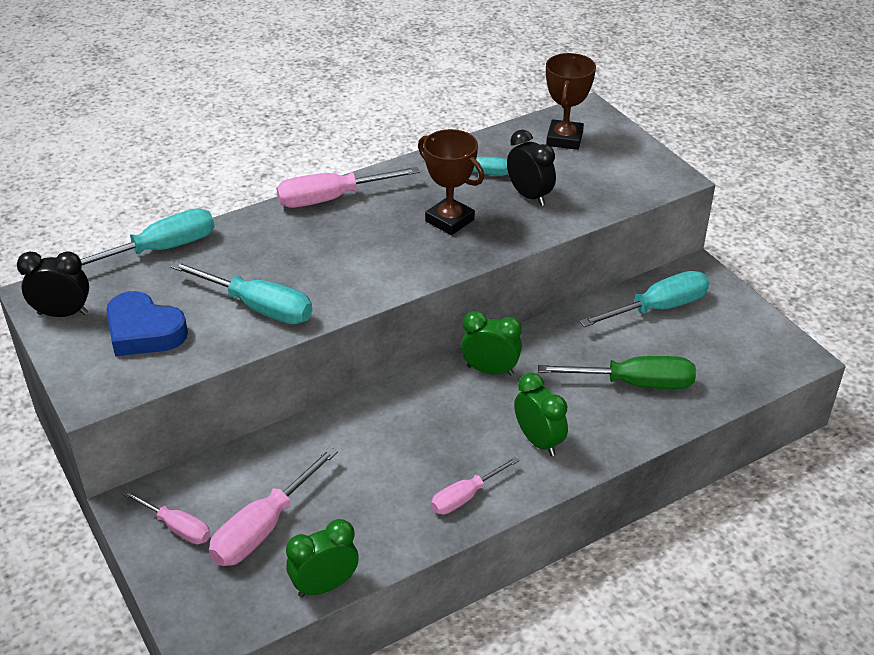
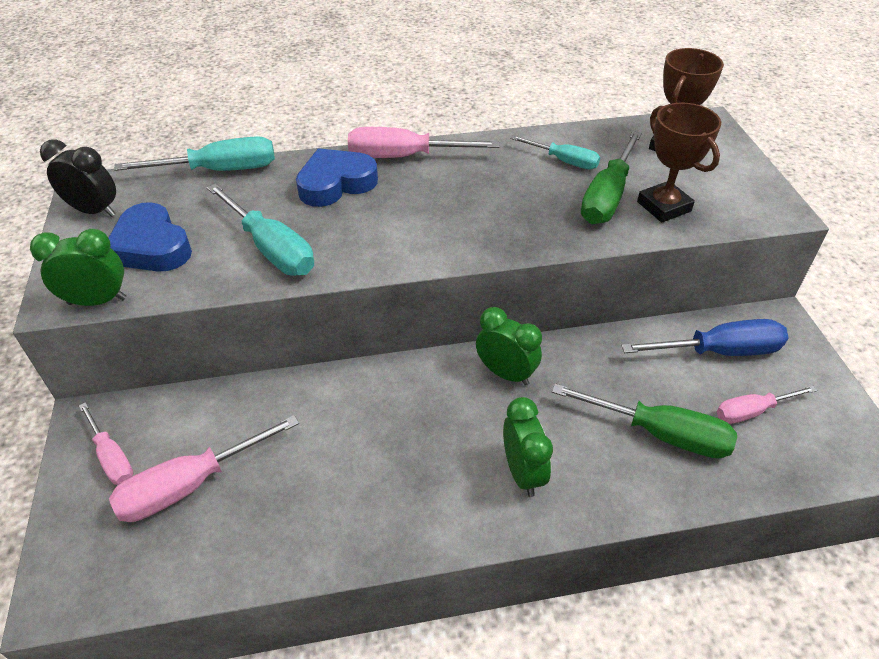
camera: 20 degrees right, 5 degrees up
green clock [286,519,359,597] -> green clock moved to [30,229,126,306]
brown trophy [418,129,484,235] -> brown trophy moved to [637,102,721,223]
pink screwdriver [431,457,519,515] -> pink screwdriver moved to [717,385,817,424]
black clock [507,130,556,206] -> green screwdriver [581,131,642,224]
turquoise screwdriver [579,271,709,327] -> blue screwdriver [621,319,788,356]
none -> blue heart [296,148,378,207]

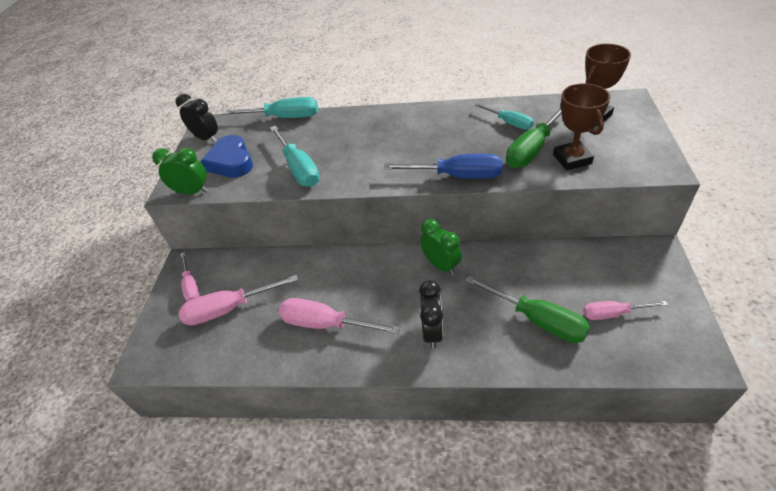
camera: 20 degrees right, 0 degrees up
blue heart [296,148,378,207] -> none
pink screwdriver [348,127,500,158] -> pink screwdriver moved to [278,298,400,334]
green clock [503,397,553,497] -> black clock [419,280,443,349]
blue screwdriver [621,319,788,356] -> blue screwdriver moved to [383,154,503,179]

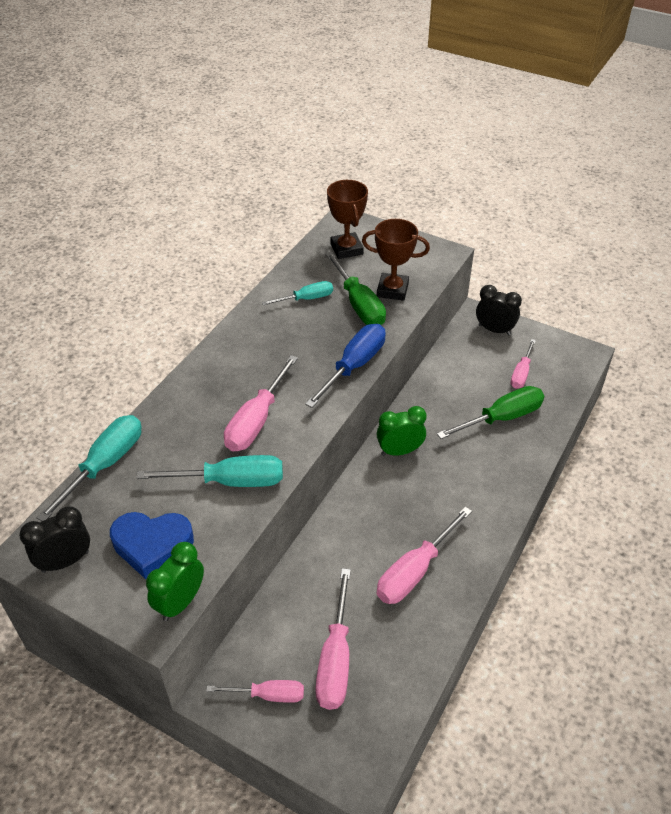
camera: 70 degrees left, 0 degrees up
black clock [419,280,443,349] -> black clock moved to [476,285,522,335]
none -> pink screwdriver [224,355,298,451]

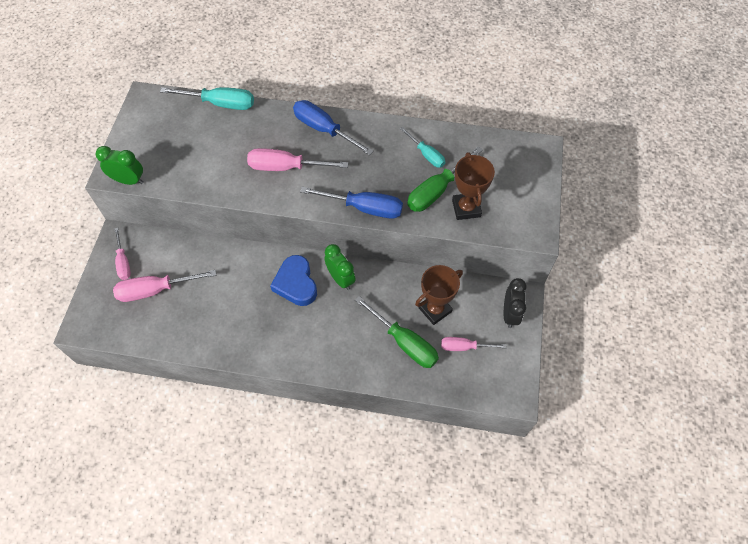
camera: 70 degrees right, 15 degrees up
black clock [19,506,90,573] -> none
blue heart [110,512,194,579] -> blue heart moved to [270,255,317,306]
turquoise screwdriver [136,455,283,487] -> none
brown trophy [327,180,368,259] -> brown trophy moved to [415,265,463,325]
pink screwdriver [377,507,472,604] -> none
none -> blue screwdriver [293,100,374,155]

